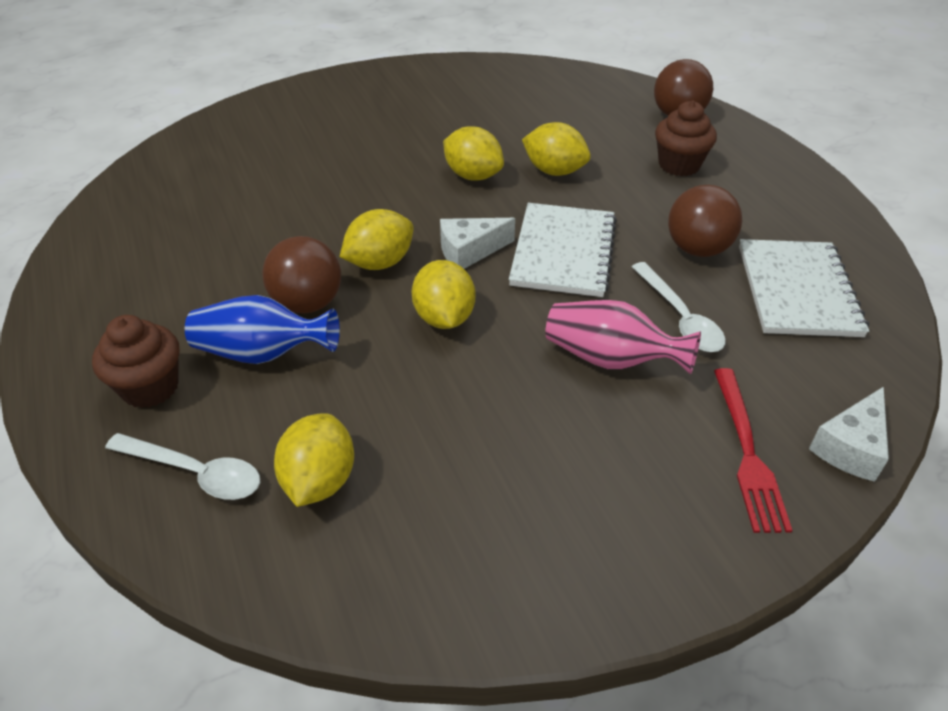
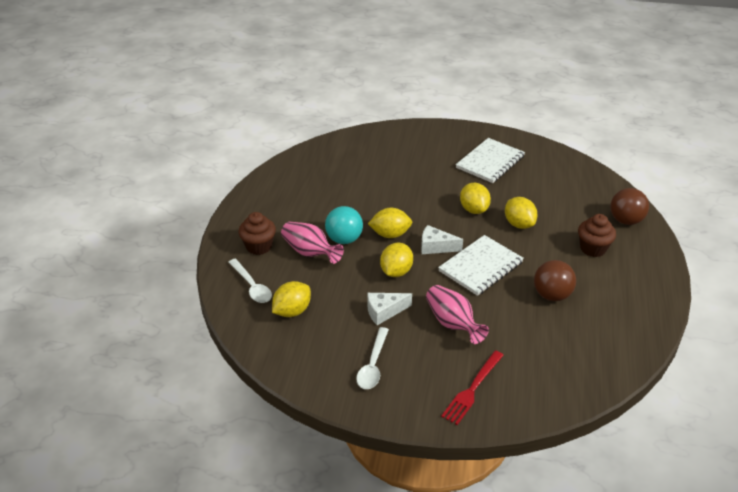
camera: 35 degrees right, 5 degrees down
blue vase [185,295,340,364] -> pink vase [281,222,344,264]
brown ball [262,236,341,314] -> turquoise ball [325,206,363,244]
white spoon [632,262,726,352] -> white spoon moved to [356,327,389,389]
white notebook [739,239,869,337] -> white notebook moved to [456,138,525,183]
white cheese [809,387,889,482] -> white cheese moved to [367,293,412,325]

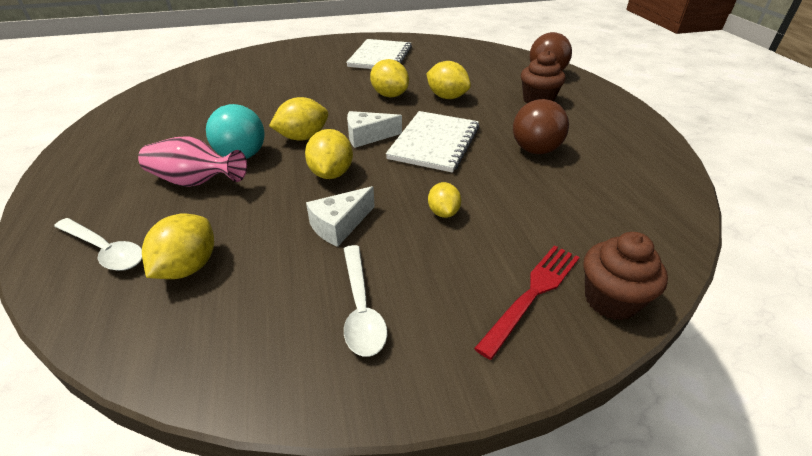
camera: 25 degrees left, 0 degrees up
brown cupcake [239,212,276,255] -> brown cupcake moved to [584,232,668,321]
pink vase [426,285,489,344] -> yellow lemon [428,182,461,218]
red fork [441,350,504,425] -> red fork turned 150 degrees counterclockwise [474,245,580,360]

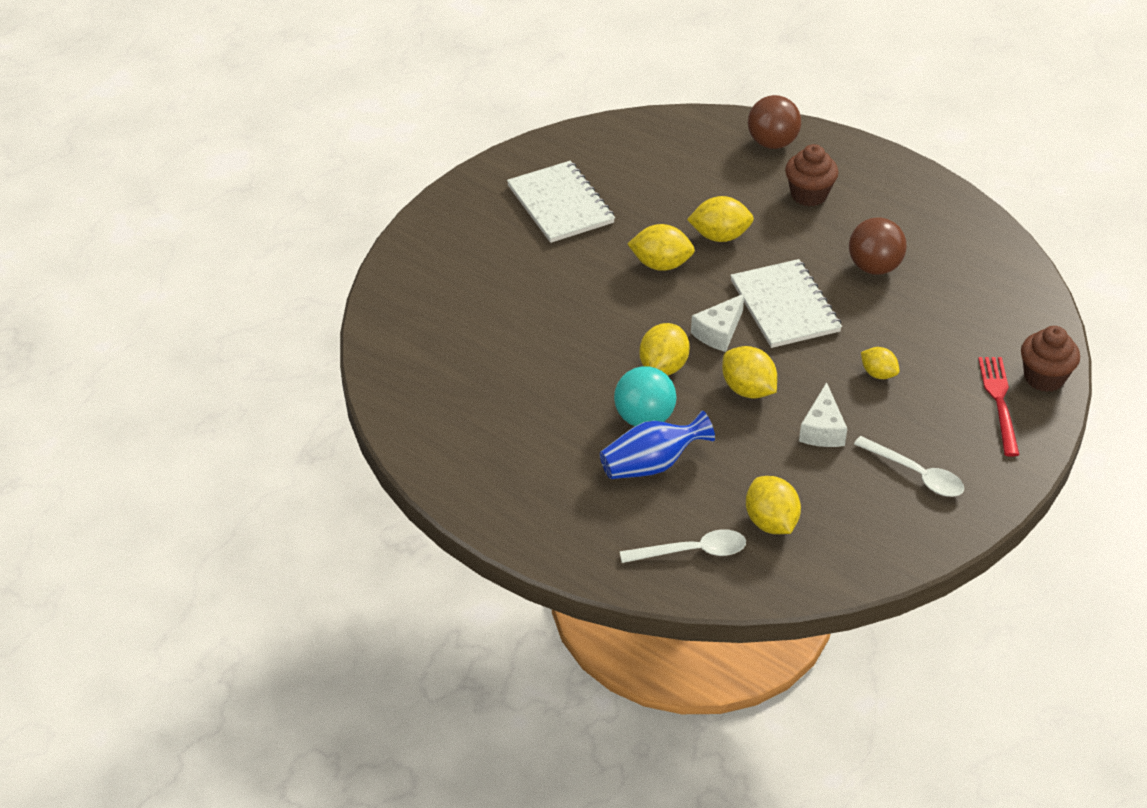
camera: 40 degrees left, 5 degrees up
pink vase [138,136,247,187] -> blue vase [600,411,715,479]

